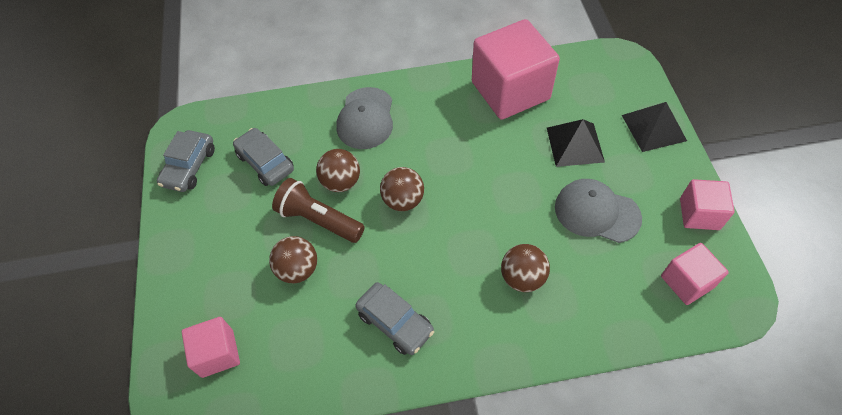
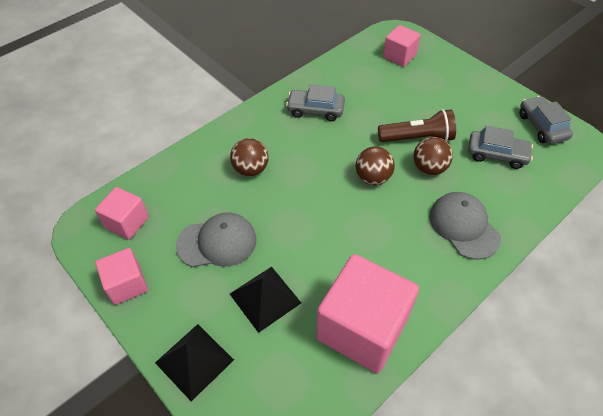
camera: 145 degrees right, 5 degrees down
brown ball [269,236,317,283] -> none

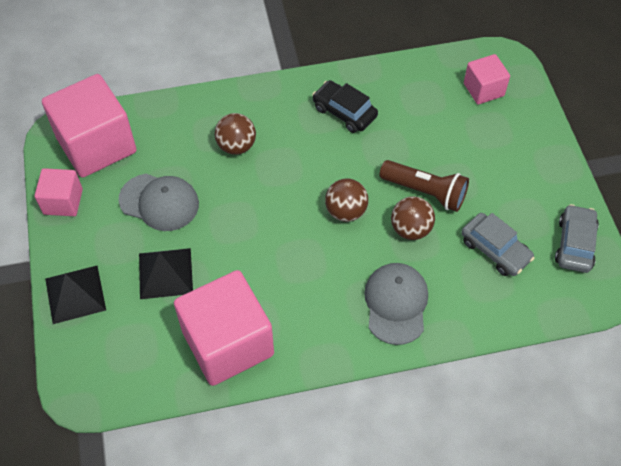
camera: 30 degrees right, 5 degrees up
pink cube [95,187,149,240] -> pink cube [42,74,137,178], size x1.89
grey car [286,84,345,121] -> black car [312,80,378,133]

